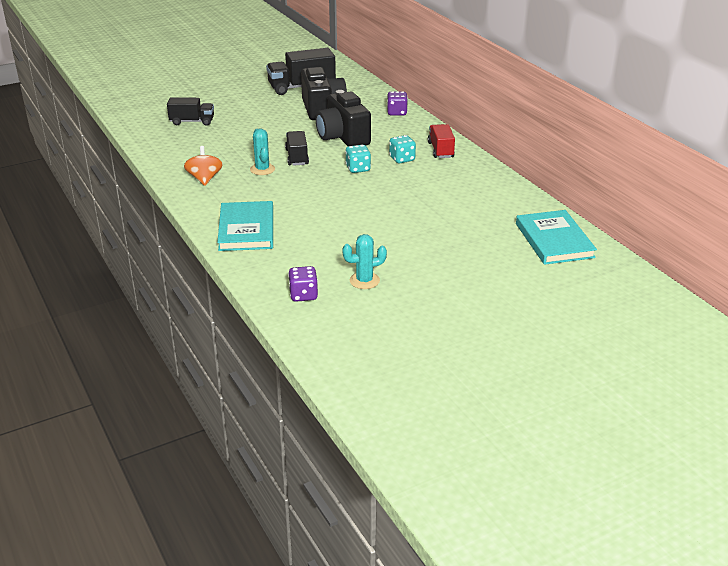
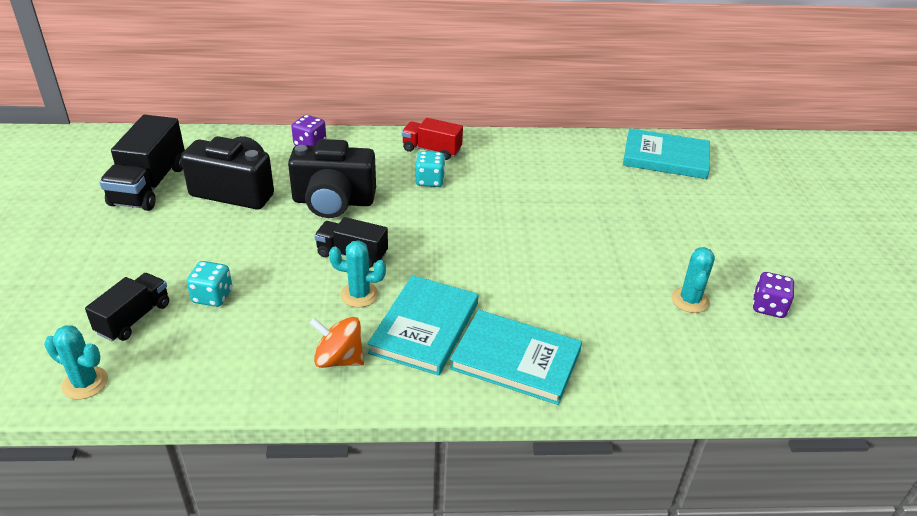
camera: 65 degrees left, 5 degrees up
purple dice [288,266,318,302] -> purple dice moved to [753,272,795,318]
turquoise dice [345,145,371,173] -> turquoise dice moved to [187,261,232,307]
none -> turquoise cactus [44,325,108,399]
none -> turquoise book [367,275,478,376]

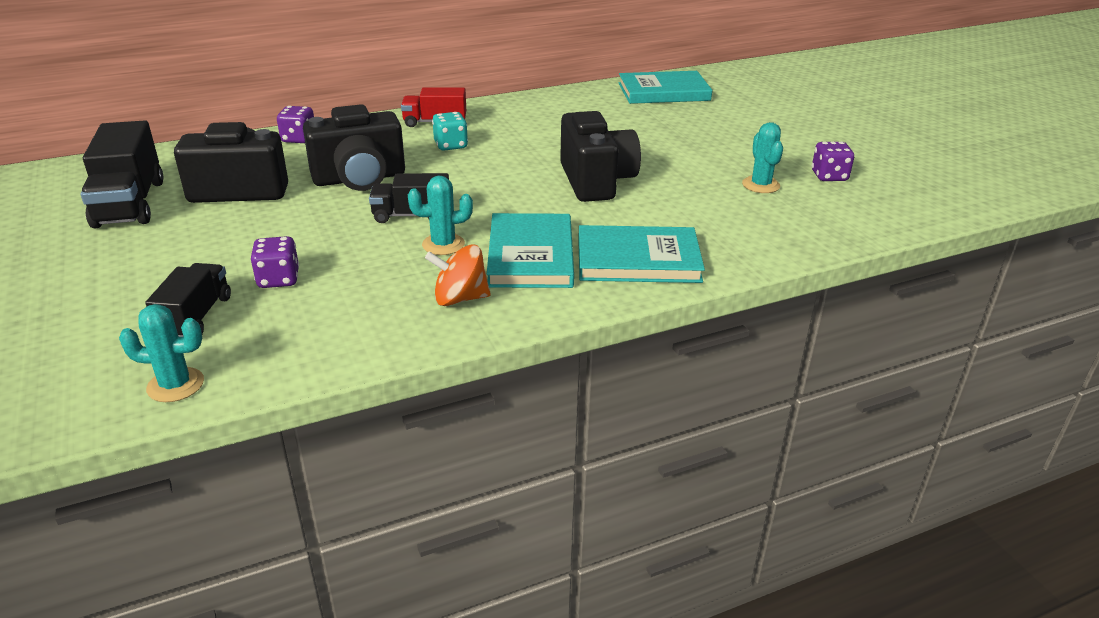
camera: 20 degrees left, 5 degrees down
turquoise dice [187,261,232,307] -> purple dice [251,236,299,288]
none -> black camera [560,111,641,202]

